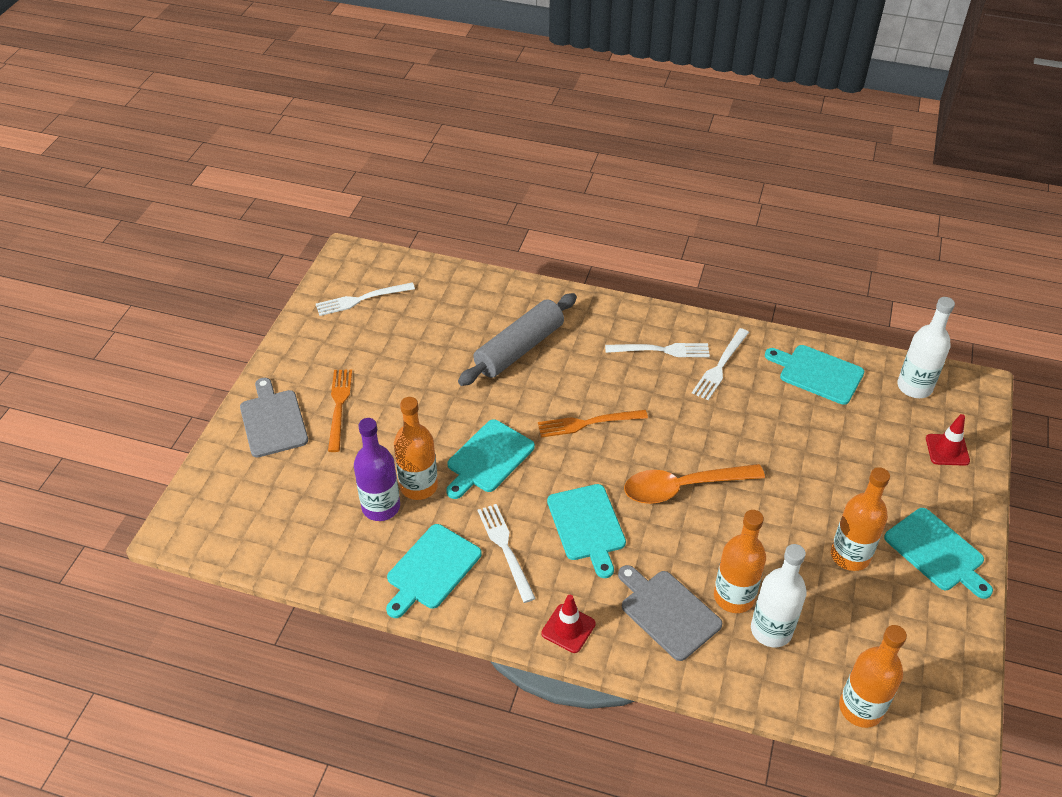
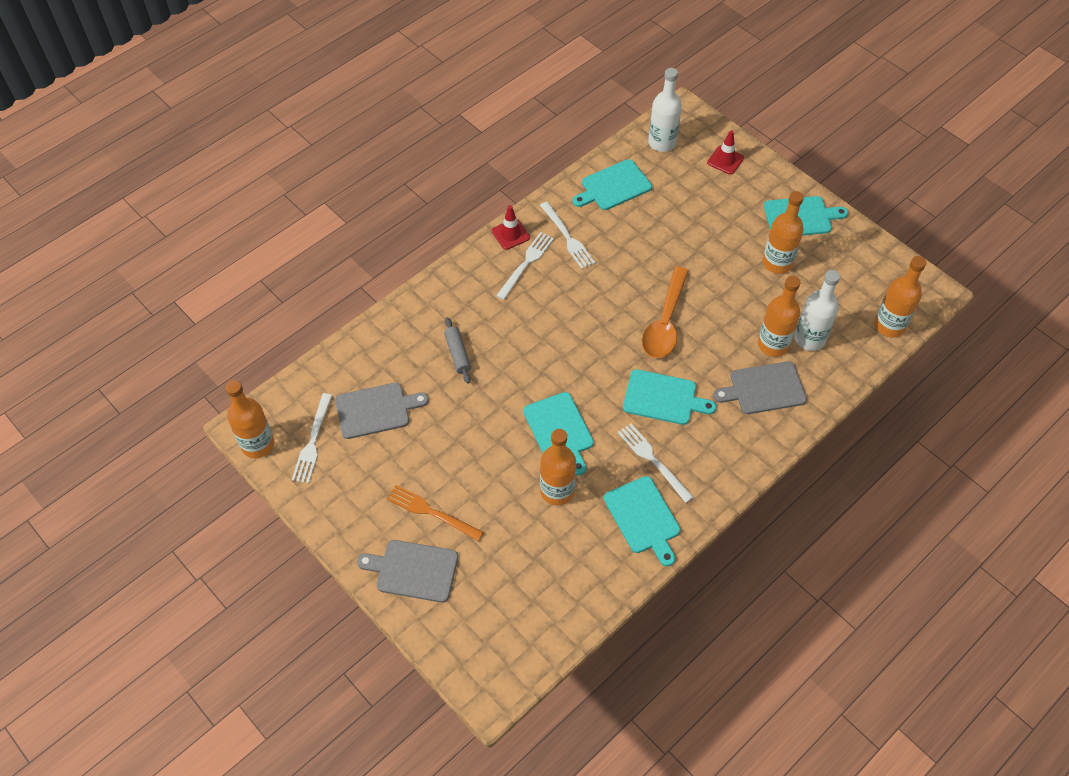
camera: 60 degrees left, 10 degrees up
purple bottle [354,418,400,521] -> none
grey rolling pin [458,293,577,386] -> grey rolling pin [444,318,471,384], size x0.52
white fork [478,504,536,603] -> white fork turned 45 degrees clockwise [618,423,693,503]
orange fork [538,410,648,438] -> none
red traffic cone [541,595,596,653] -> red traffic cone moved to [492,205,530,250]
none -> orange bottle [226,380,274,458]
none -> grey cutting board [335,383,429,439]

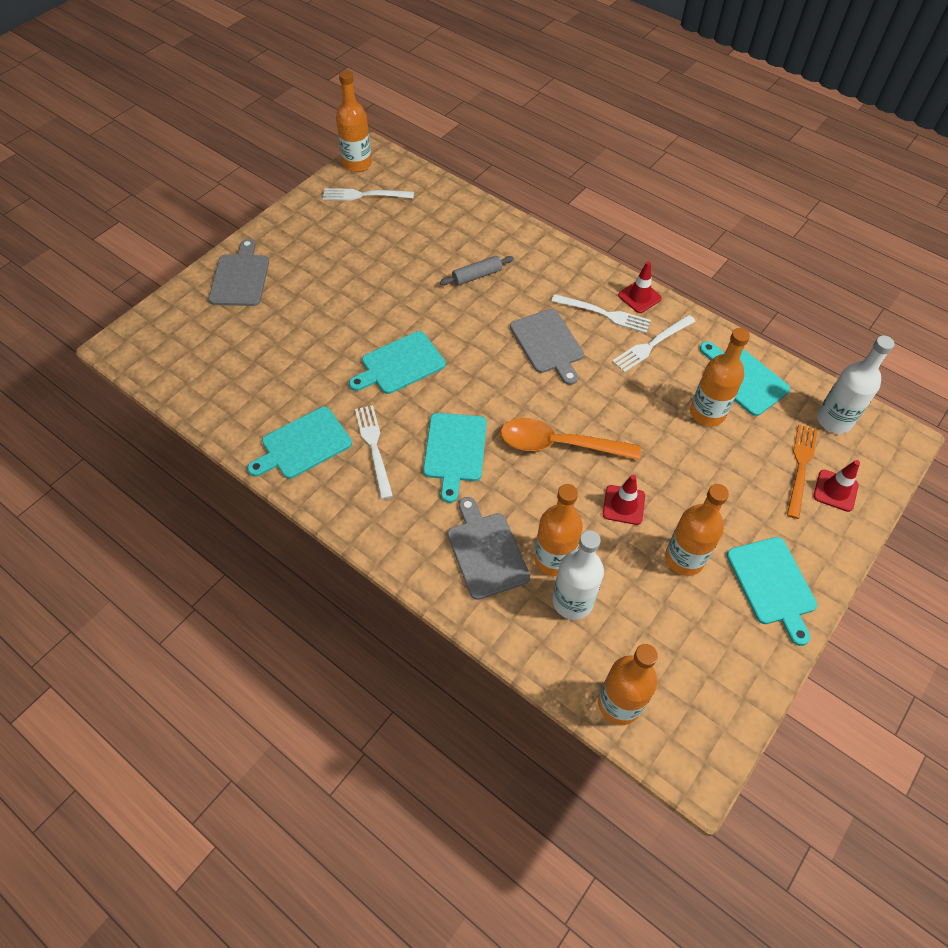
camera: 80 degrees right, 0 degrees up
grey cutting board [335,383,429,439] -> grey cutting board moved to [510,309,584,385]
orange fork [387,485,484,541] -> orange fork moved to [787,424,818,519]
orange bottle [540,429,576,505] -> orange bottle moved to [690,328,750,426]
white fork [618,423,693,503] -> white fork turned 60 degrees counterclockwise [355,405,393,499]
none -> red traffic cone [603,475,645,525]

